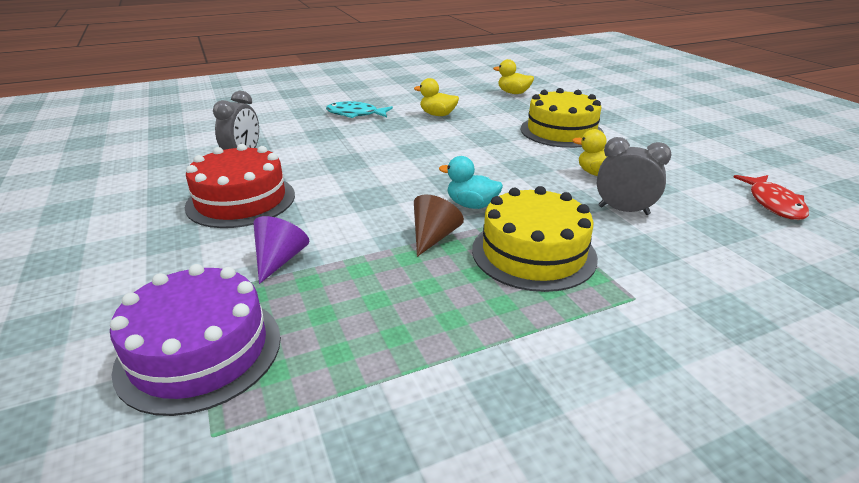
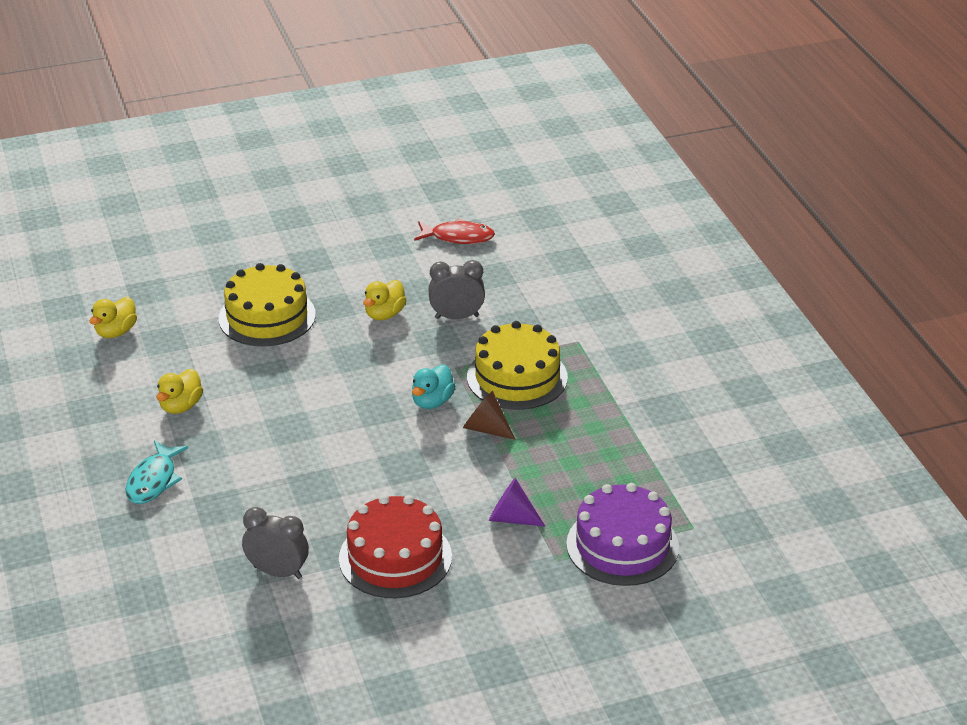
camera: 85 degrees left, 5 degrees up
grey clock [597,137,672,215] -> grey clock turned 60 degrees clockwise [428,260,485,319]

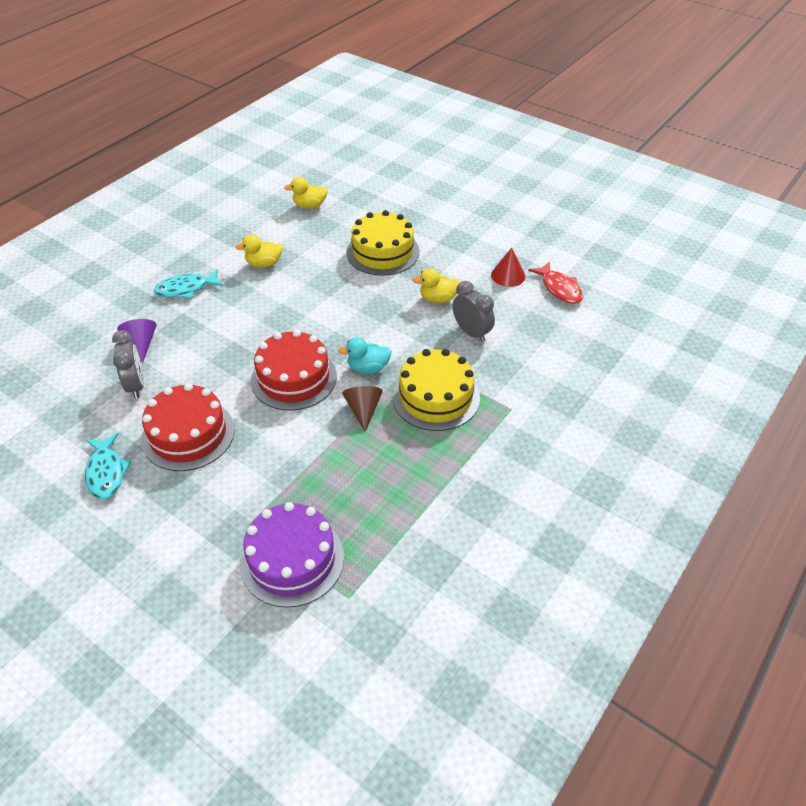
camera: 55 degrees right, 10 degrees up
purple cone [489,478,545,526] -> purple cone moved to [117,319,157,362]
none -> turquoise fish [85,433,132,499]
none -> red cake [251,330,337,411]
none -> red cone [491,248,525,287]

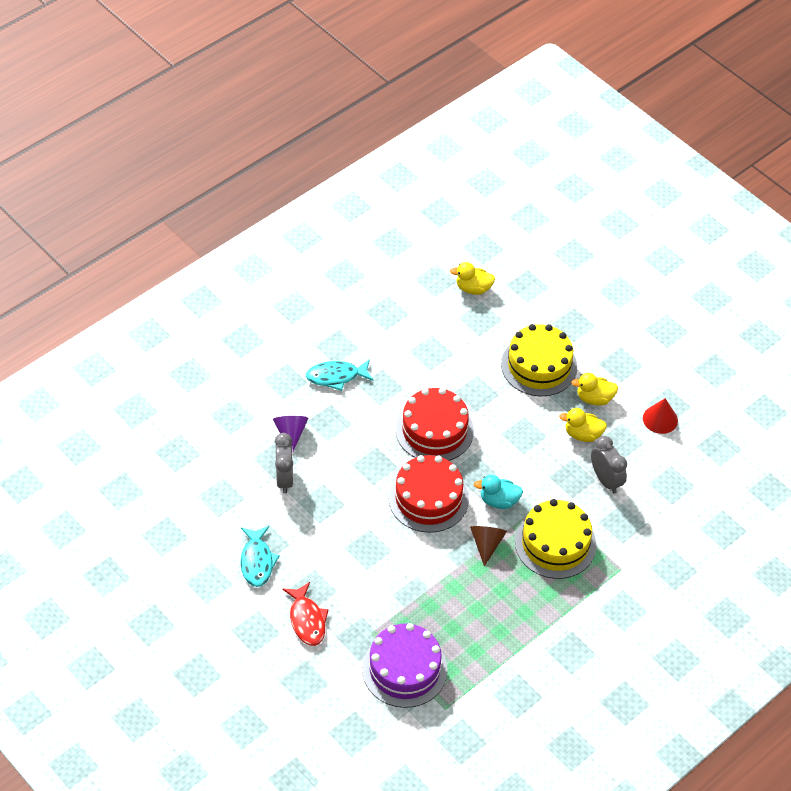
camera: 10 degrees right, 5 degrees up
red cake [141,383,235,471] -> red cake moved to [396,388,474,461]
yellow duck [235,235,283,268] -> yellow duck moved to [571,373,618,406]
red fish [528,261,583,304] -> red fish moved to [282,582,329,646]

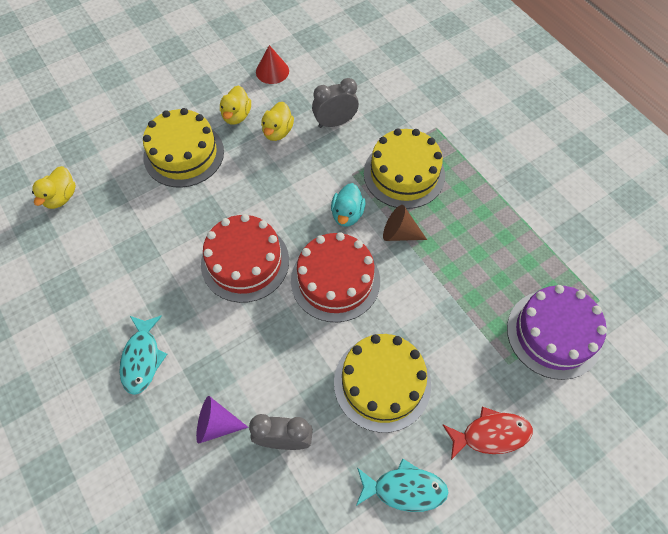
camera: 80 degrees left, 10 degrees up
none -> yellow cake [334,334,431,433]

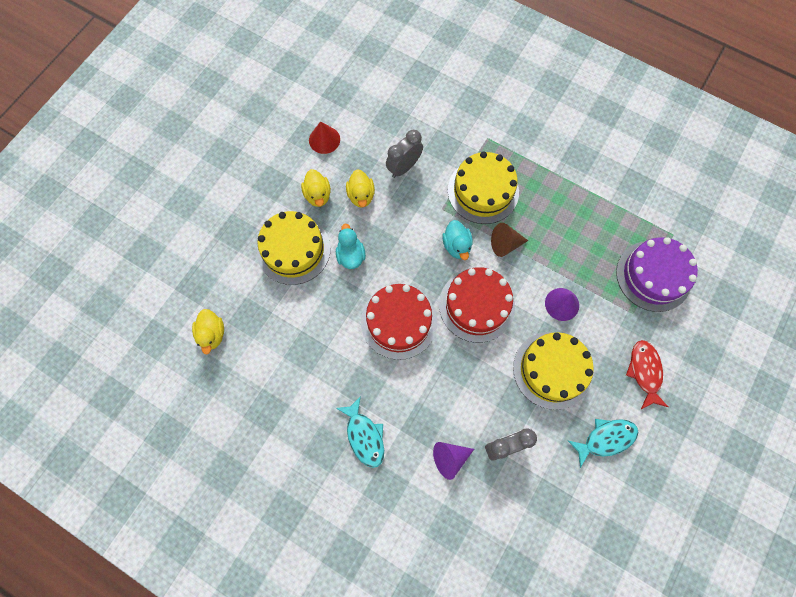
camera: 25 degrees left, 10 degrees up
red fish [443,407,533,460] -> red fish turned 60 degrees counterclockwise [626,340,668,409]
none -> turquoise duck [336,224,366,269]
none -> purple cone [545,288,579,321]

